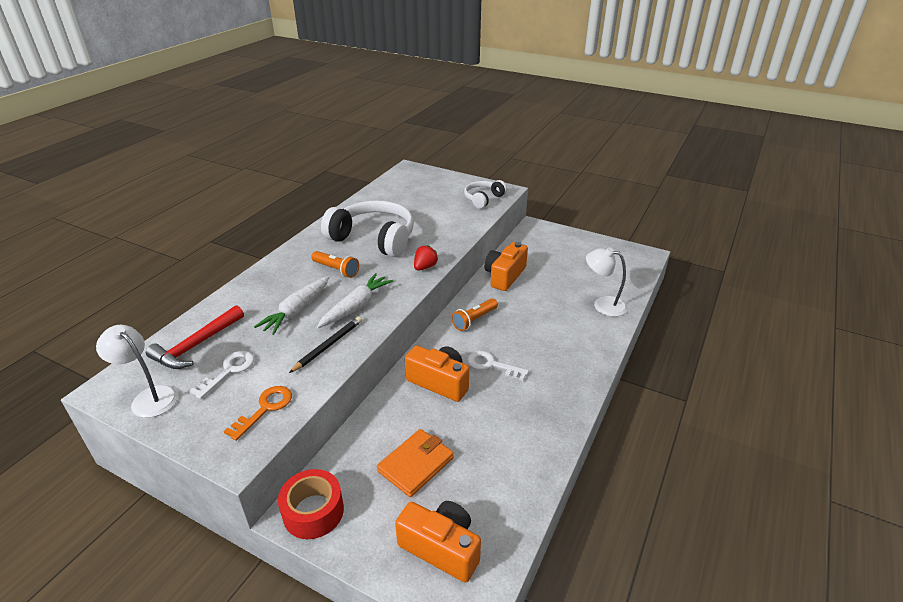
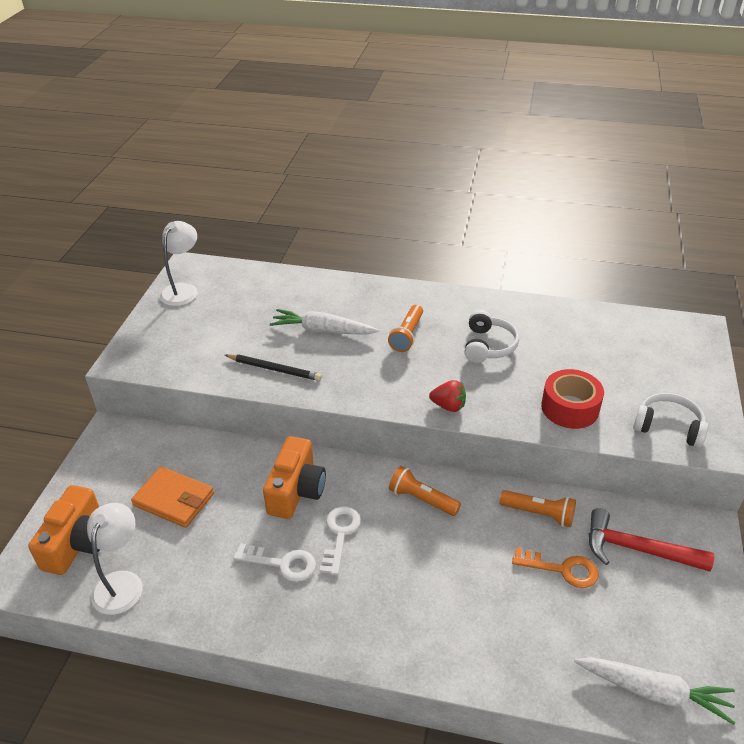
camera: 75 degrees right, 5 degrees up
red hammer [146,305,244,369] -> red hammer moved to [589,508,714,572]
white key [189,351,254,399] -> white key moved to [233,543,316,582]
orange key [224,386,292,441] -> orange key moved to [512,547,599,588]
red tape [278,469,344,539] -> red tape moved to [541,369,604,429]
white carrot [317,273,393,328] -> white carrot moved to [574,657,735,725]
white headphones [321,200,414,257] -> white headphones [464,310,519,363], size x0.54
orange camera [485,242,528,291] -> orange flashlight [500,490,576,528]
white lamp [586,248,627,317] -> white lamp moved to [87,503,143,615]

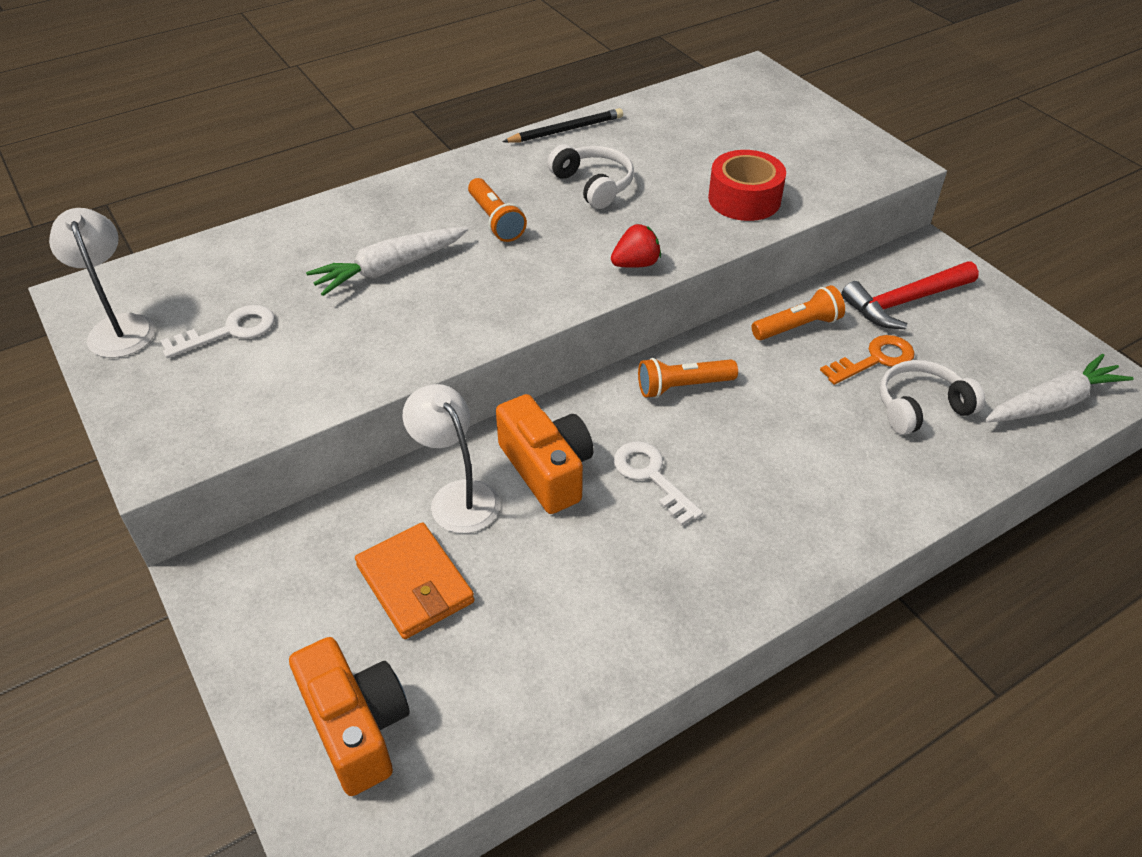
camera: 45 degrees left, 5 degrees up
white lamp [87,503,143,615] -> white lamp moved to [402,384,500,533]
orange wallet [131,466,214,528] -> orange wallet turned 75 degrees clockwise [355,523,474,639]
black pencil [225,354,322,381] -> black pencil moved to [503,108,623,143]
white key [233,543,316,582] -> white key moved to [160,305,275,359]
white headphones [633,393,708,448] -> white headphones moved to [880,360,985,435]

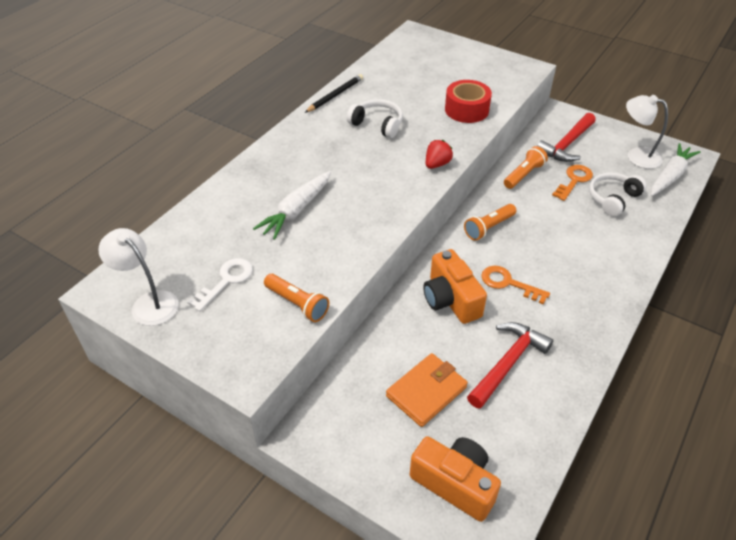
camera: 25 degrees left, 0 degrees up
orange wallet [355,523,474,639] -> orange wallet turned 75 degrees counterclockwise [386,353,468,427]
white lamp [402,384,500,533] -> white lamp moved to [626,95,668,169]
orange flashlight [468,178,527,242] -> orange flashlight moved to [264,274,329,322]
orange camera [496,394,594,514] -> orange camera turned 150 degrees counterclockwise [423,249,487,324]
white key [614,441,703,526] -> orange key [481,266,550,305]
none -> red hammer [467,322,553,409]

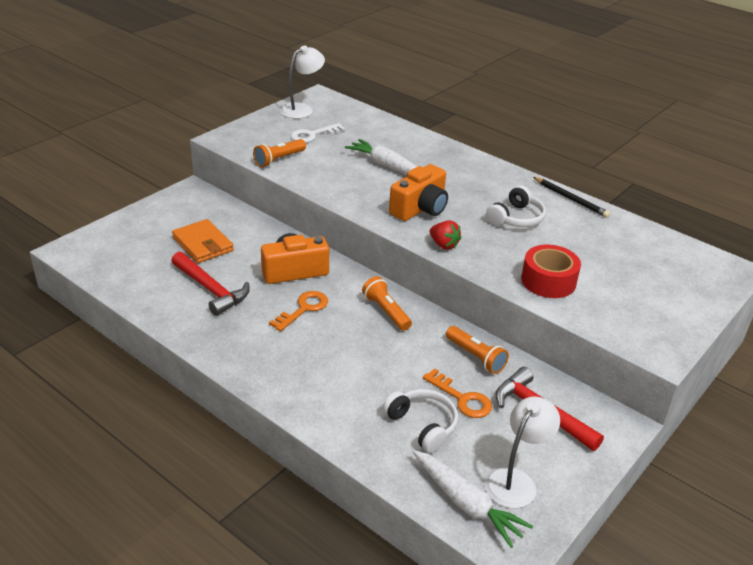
camera: 95 degrees right, 10 degrees down
white key [187,258,253,312] -> white key turned 105 degrees clockwise [290,123,345,143]
orange camera [410,436,501,522] -> orange camera moved to [389,164,448,221]

